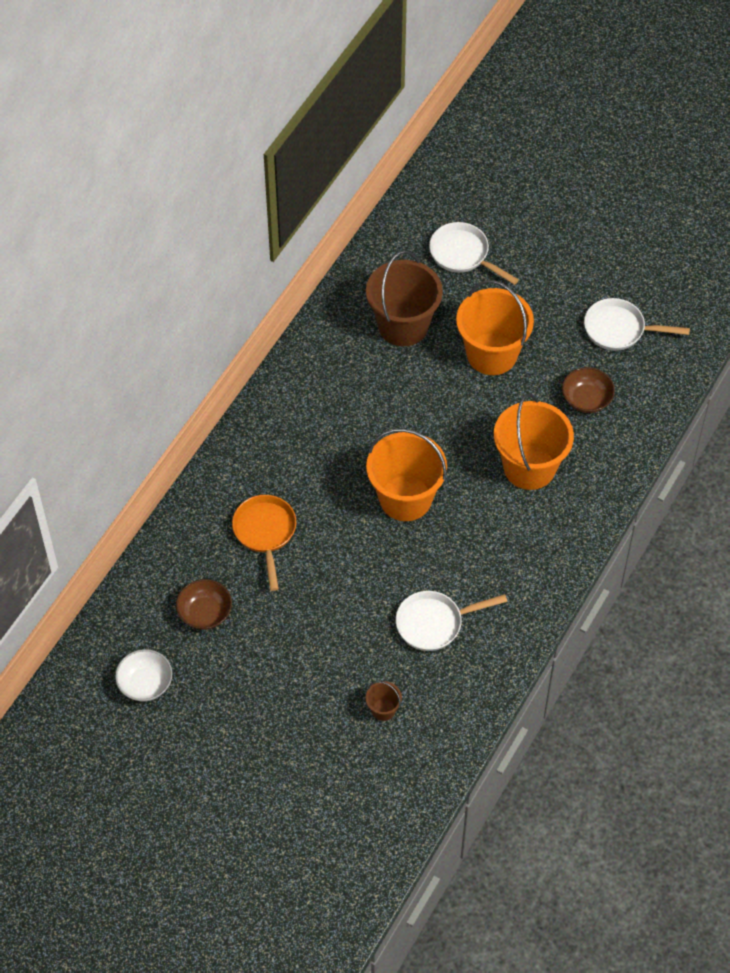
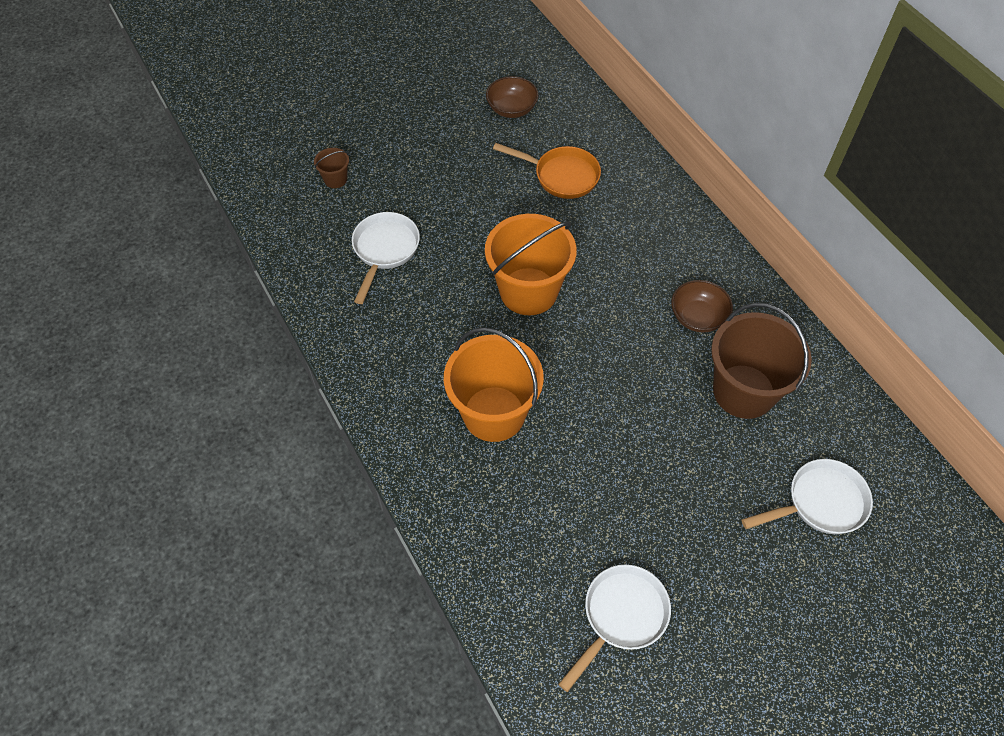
camera: 120 degrees right, 0 degrees up
white bowl [115,649,172,701] -> none
orange bucket [456,280,534,375] -> none
brown bowl [562,367,615,413] -> brown bowl moved to [671,280,733,332]

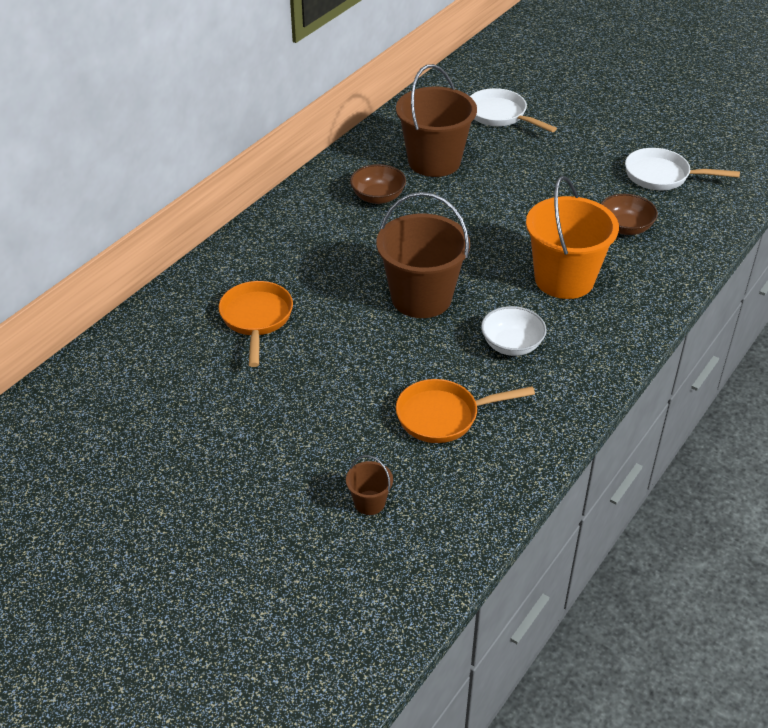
camera: 115 degrees left, 15 degrees down
white pan [352,212,420,304] -> orange pan [396,379,535,443]
orange bucket [485,214,577,315] -> brown bucket [376,192,470,318]
brown bowl [486,76,538,118] -> brown bowl moved to [601,194,658,235]
none -> white bowl [481,306,547,356]

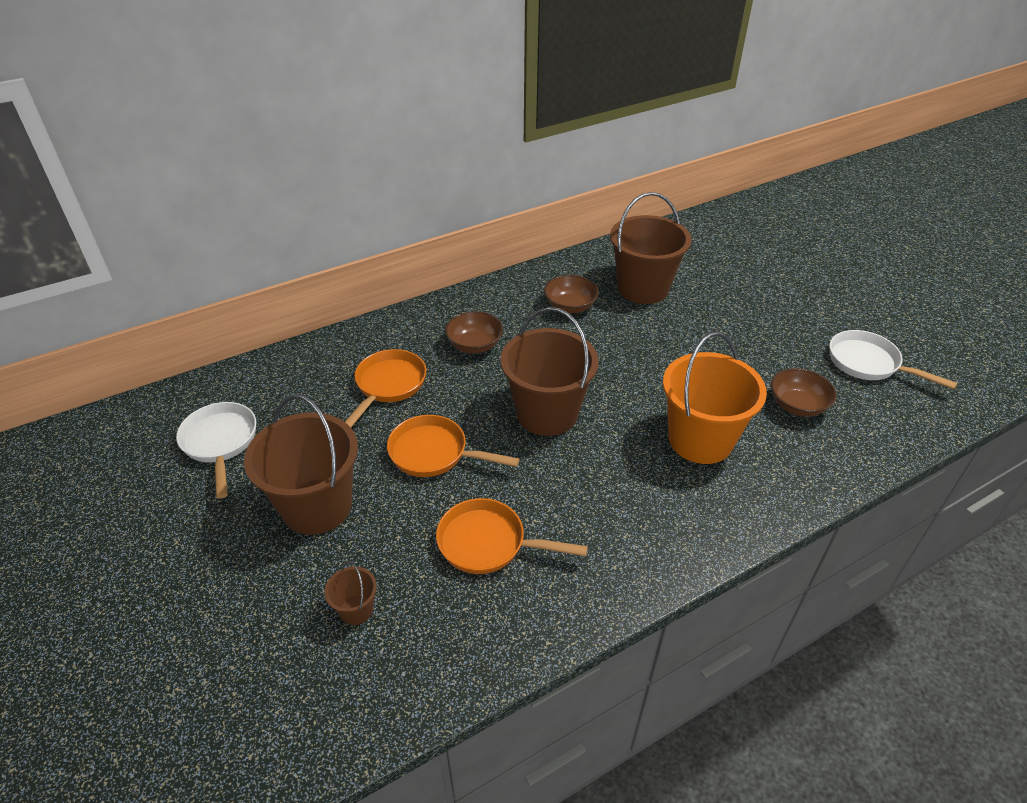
camera: 25 degrees right, 0 degrees up
white pan [470,88,557,132] -> white pan moved to [176,402,256,499]
white bowl [481,306,547,356] -> none
none -> brown bucket [244,394,358,535]
none -> orange pan [387,415,520,477]
none -> brown bowl [445,311,503,354]

